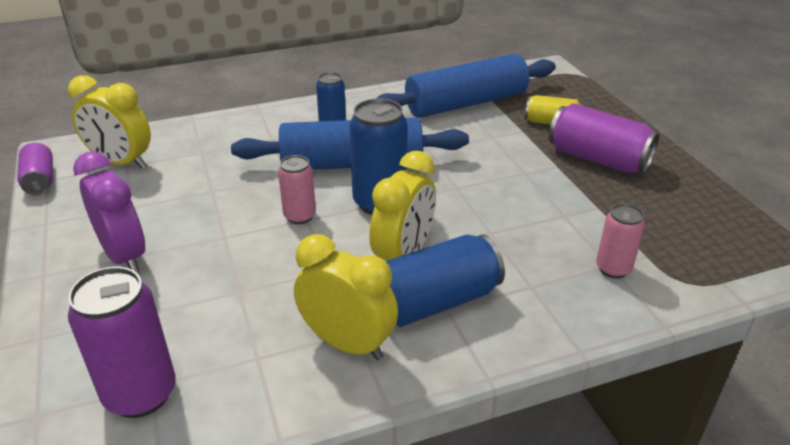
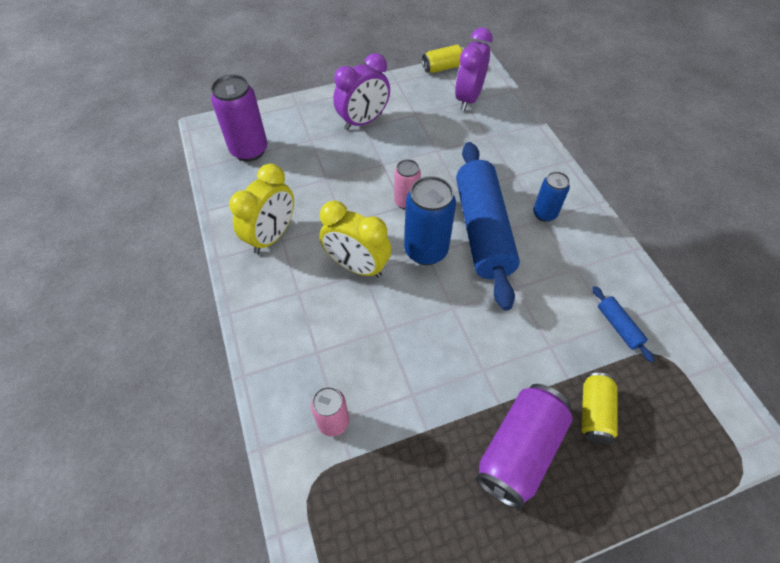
camera: 90 degrees right, 20 degrees up
purple can [17,143,53,195] -> yellow can [422,45,464,73]
yellow clock [68,75,151,169] -> purple clock [455,28,493,111]
blue rolling pin [376,54,556,118] -> blue rolling pin [592,286,655,362], size x0.40
blue can [386,234,505,327] -> none

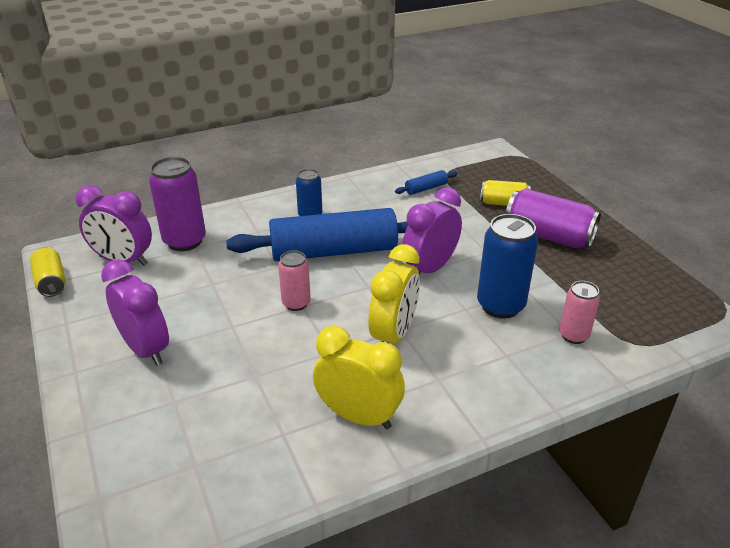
camera: 95 degrees left, 20 degrees down
purple can [211,75,267,162] -> purple can moved to [149,157,206,251]
blue can [404,176,456,265] -> blue can moved to [477,214,538,318]
none -> purple clock [402,187,462,275]

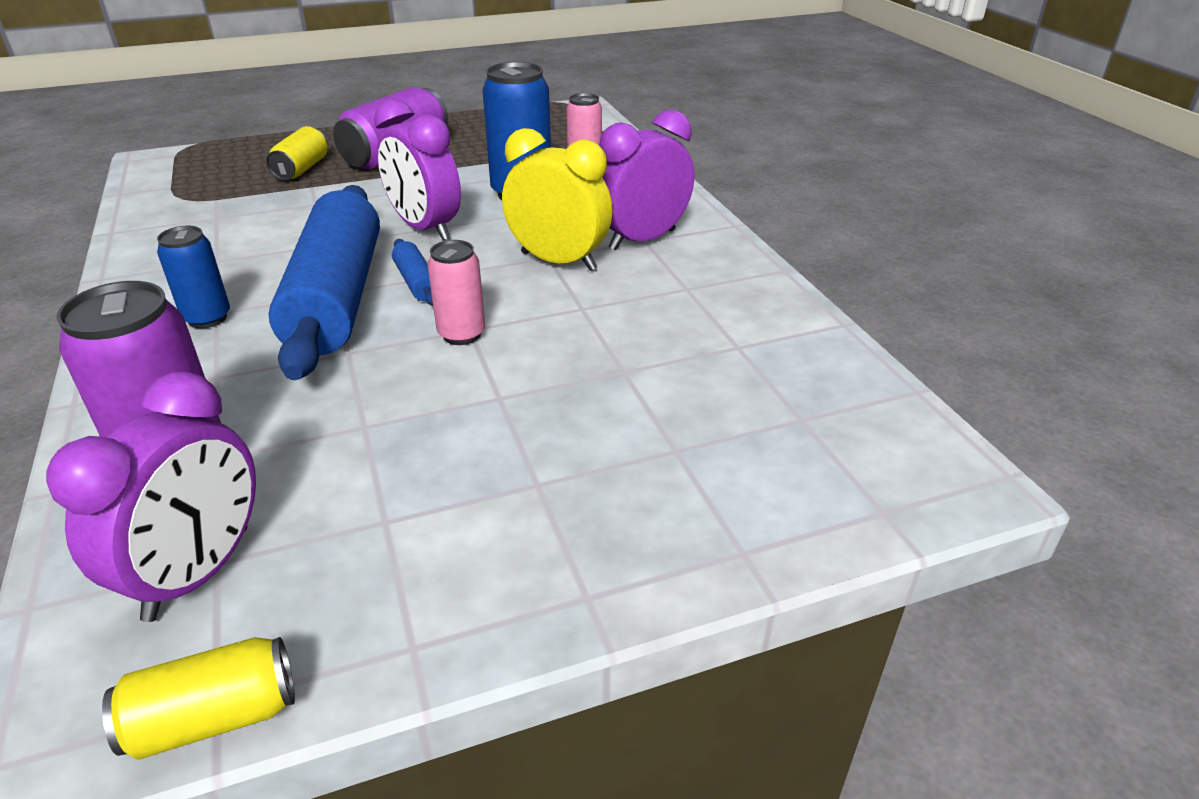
camera: 85 degrees left, 0 degrees up
purple clock [101,259,169,366] -> purple clock moved to [599,110,694,250]
yellow clock [313,326,405,429] -> none
blue rolling pin [395,170,457,195] -> blue rolling pin moved to [392,239,433,306]

